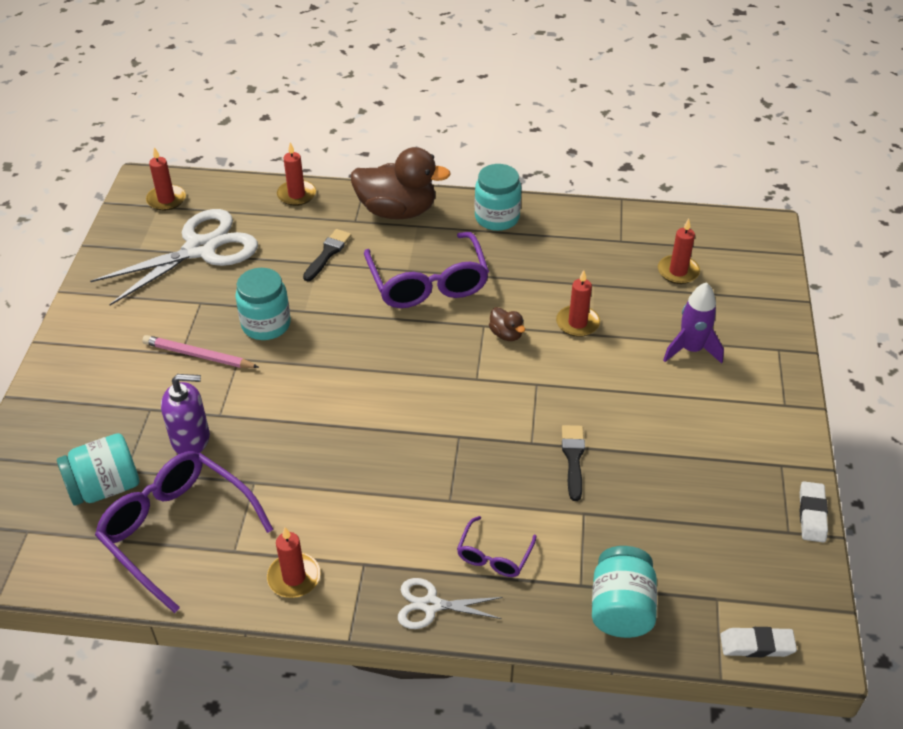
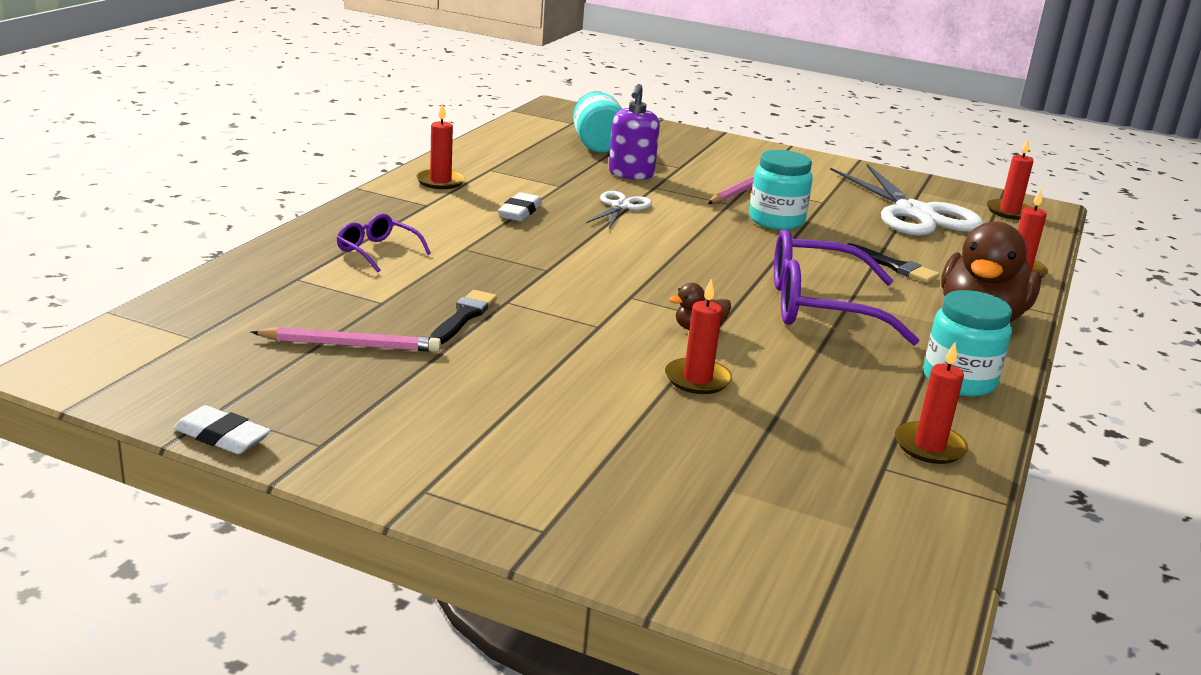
camera: 105 degrees right, 20 degrees down
purple glasses [95,451,273,613] -> none
white scissors [398,578,503,629] -> white scissors moved to [586,191,652,229]
black brush [562,425,585,501] -> black brush turned 90 degrees counterclockwise [429,290,497,344]
turquoise jar [592,546,657,638] -> none
red candle [658,219,700,284] -> red candle moved to [895,342,968,464]
purple rocket [663,282,724,364] -> none
white eraser [720,627,797,657] -> white eraser moved to [498,192,542,221]
none -> pink pencil [251,327,441,352]

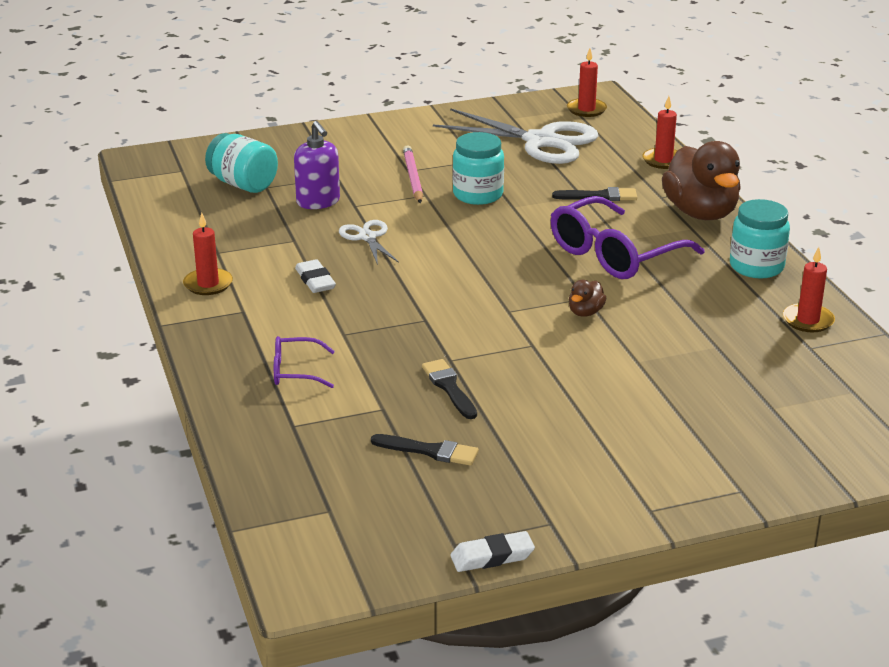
camera: 40 degrees left, 5 degrees up
pink pencil [251,327,441,352] -> black brush [371,434,479,466]
red candle [665,279,732,394] -> none

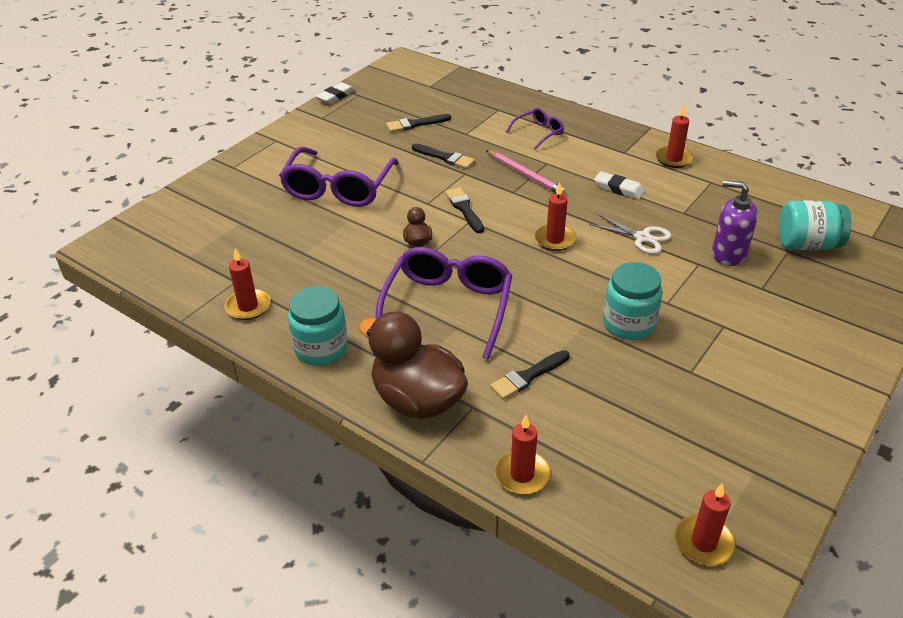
camera: 145 degrees right, 10 degrees up
pink pencil [403,145,423,203] -> pink pencil moved to [486,150,566,194]
white scissors [433,108,599,164] -> none
none -> purple glasses [279,147,399,207]
none -> black brush [445,187,484,233]
none -> red candle [534,182,576,251]

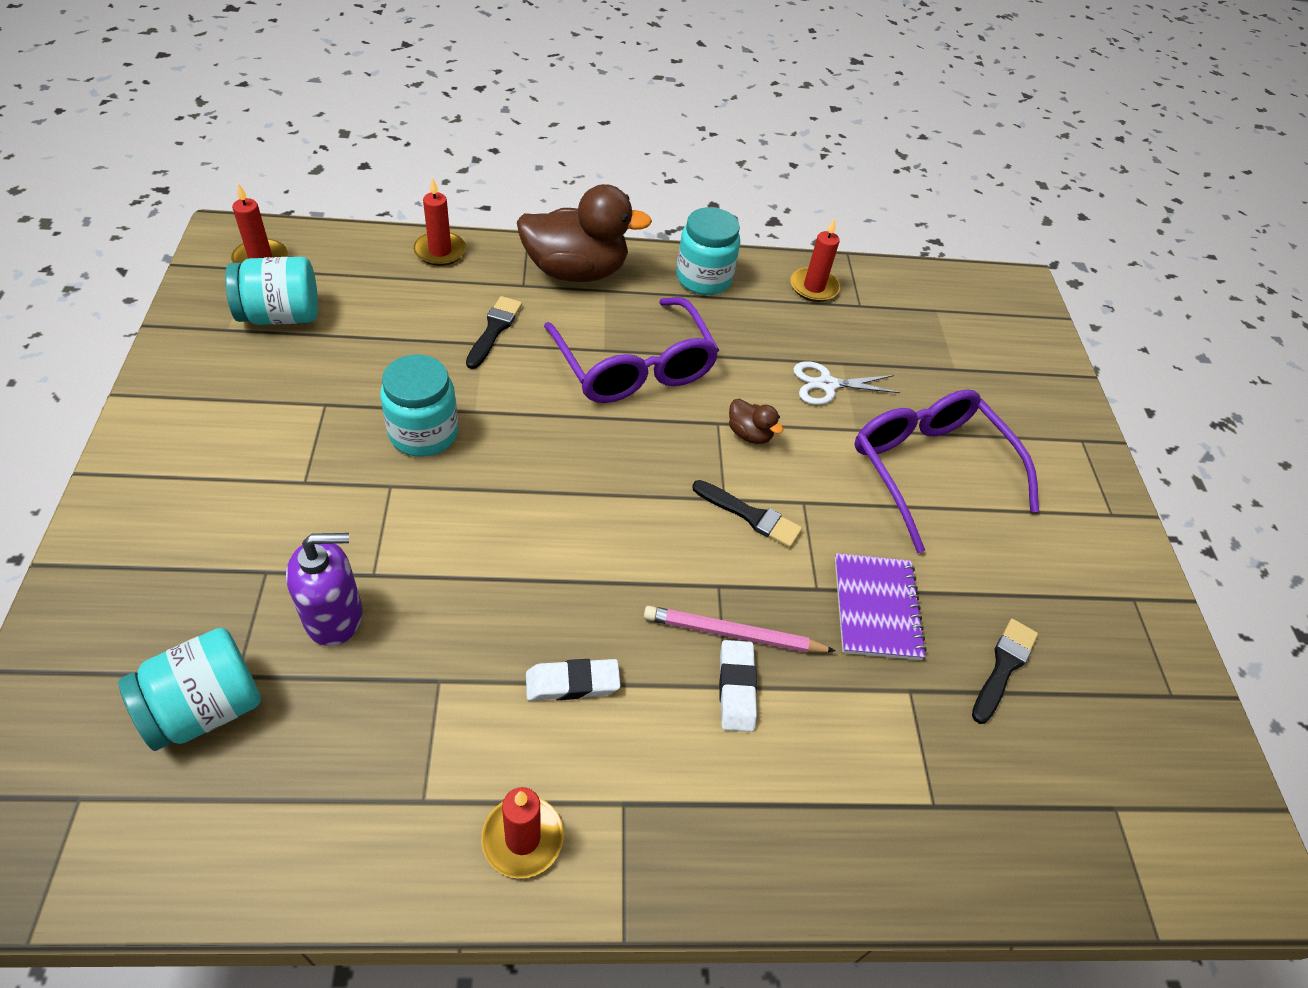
camera: 135 degrees right, 10 degrees up
white eraser [316,82,355,104] -> white eraser moved to [719,640,757,732]
black brush [412,143,475,169] -> purple notebook [835,553,927,660]
purple glasses [506,108,564,150] -> none
red candle [534,182,576,251] -> none
white scissors [589,214,672,254] -> white scissors moved to [793,361,901,405]
none -> turquoise jar [225,257,318,325]

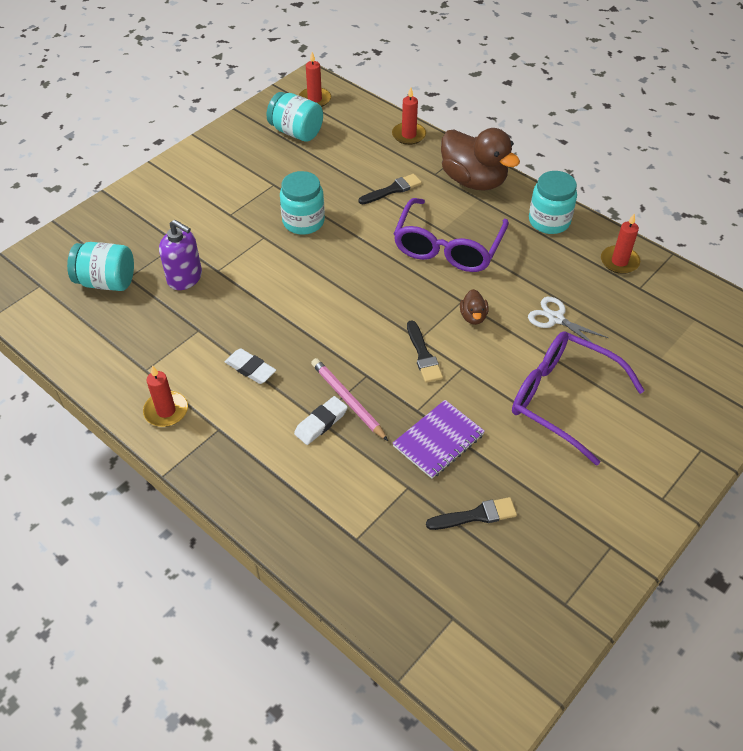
camera: 50 degrees right, 0 degrees up
purple glasses [854,390,1039,553] -> purple glasses turned 75 degrees counterclockwise [512,331,645,466]

